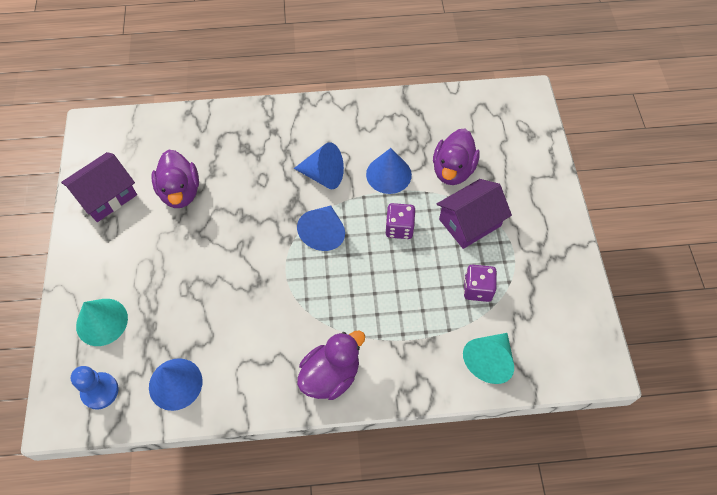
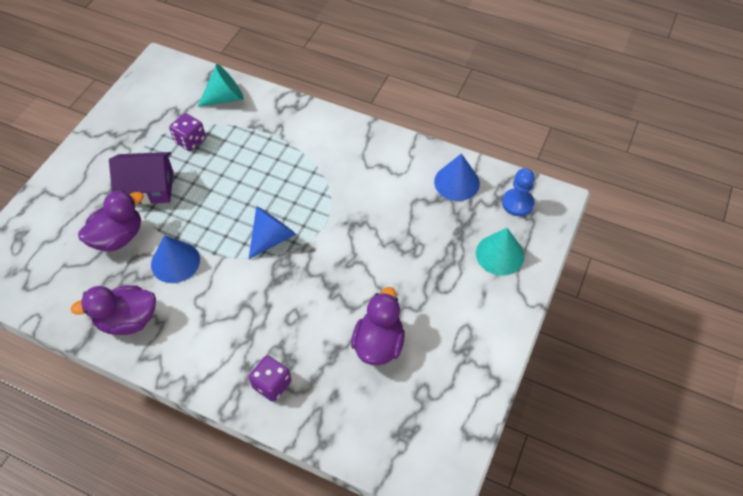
camera: 150 degrees left, 5 degrees down
purple house [61,152,137,222] -> none
blue cone [294,142,344,189] -> none
purple duck [297,330,365,400] -> purple duck moved to [71,285,156,335]
purple dice [386,203,416,239] -> purple dice moved to [249,355,291,402]

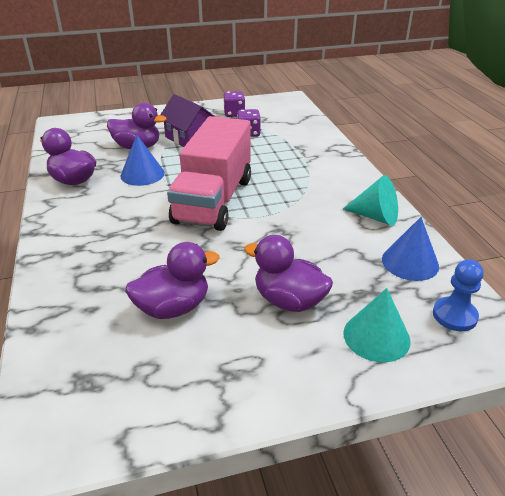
camera: 50 degrees right, 20 degrees down
turquoise cone [197,64,244,107] -> turquoise cone moved to [343,175,398,226]
blue cone [249,206,296,259] -> pink truck [167,116,251,231]
purple dice [249,355,291,402] -> purple dice moved to [224,91,245,117]
none -> purple duck [244,235,333,312]

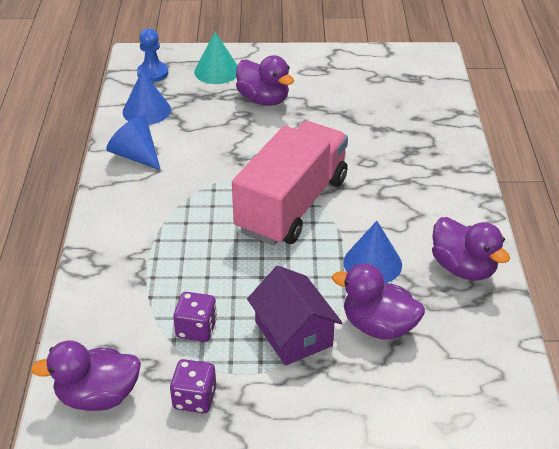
camera: 165 degrees left, 5 degrees up
purple duck [125,242,220,319] -> purple duck moved to [31,341,141,411]
turquoise cone [343,175,398,226] -> blue cone [106,115,161,170]

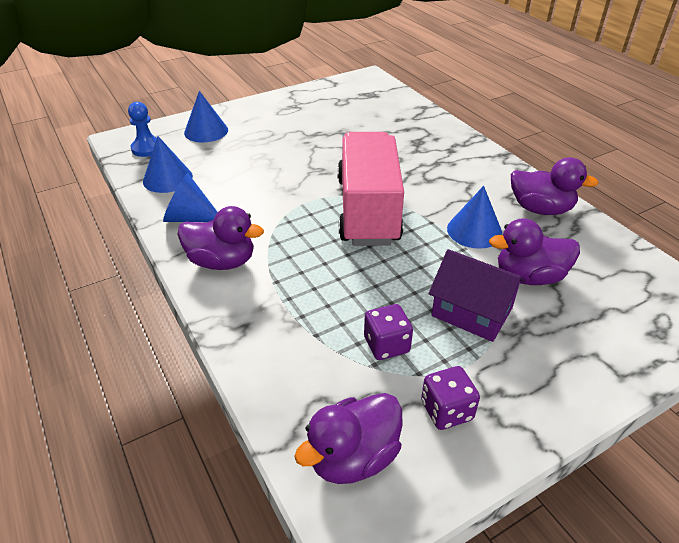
camera: 30 degrees left, 0 degrees up
turquoise cone [194,32,237,84] -> blue cone [184,91,228,142]
purple duck [236,55,294,106] -> purple duck moved to [177,206,264,270]

